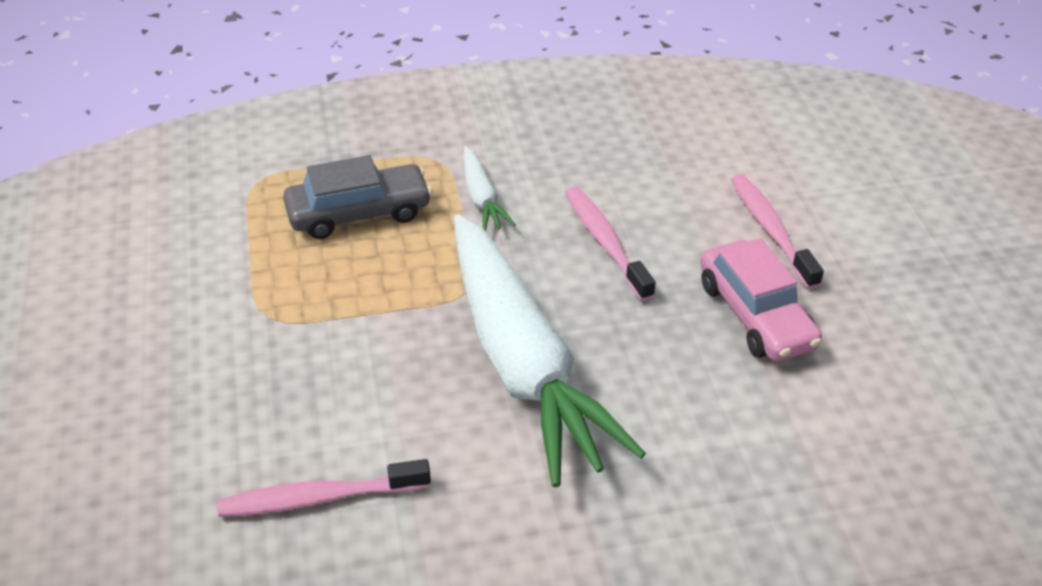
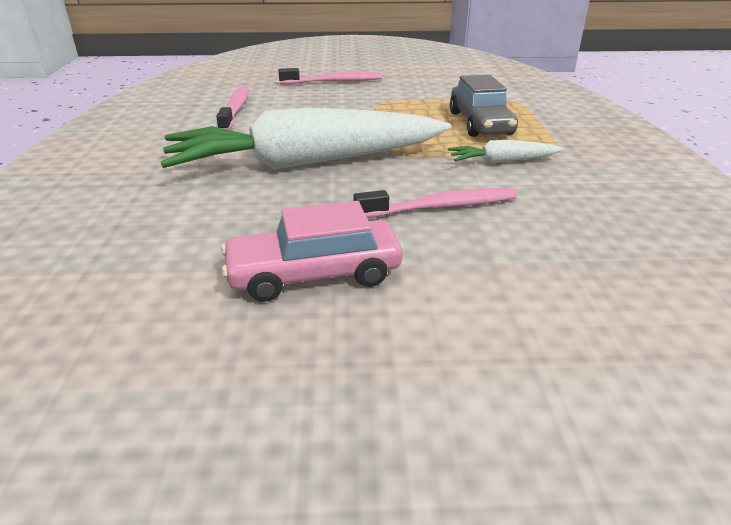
camera: 100 degrees right, 10 degrees down
pink toothbrush [731,174,824,289] -> pink toothbrush moved to [278,68,382,84]

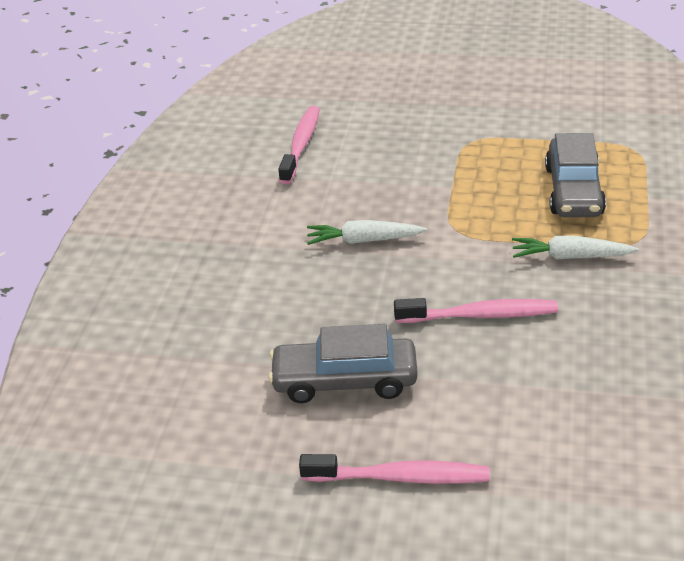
camera: 15 degrees right, 5 degrees up
white carrot [161,107,451,170] -> white carrot [307,220,427,245], size x0.41
pink car [221,201,402,302] -> grey car [269,324,418,403]
pink toothbrush [278,68,382,84] -> pink toothbrush moved to [299,454,490,484]

